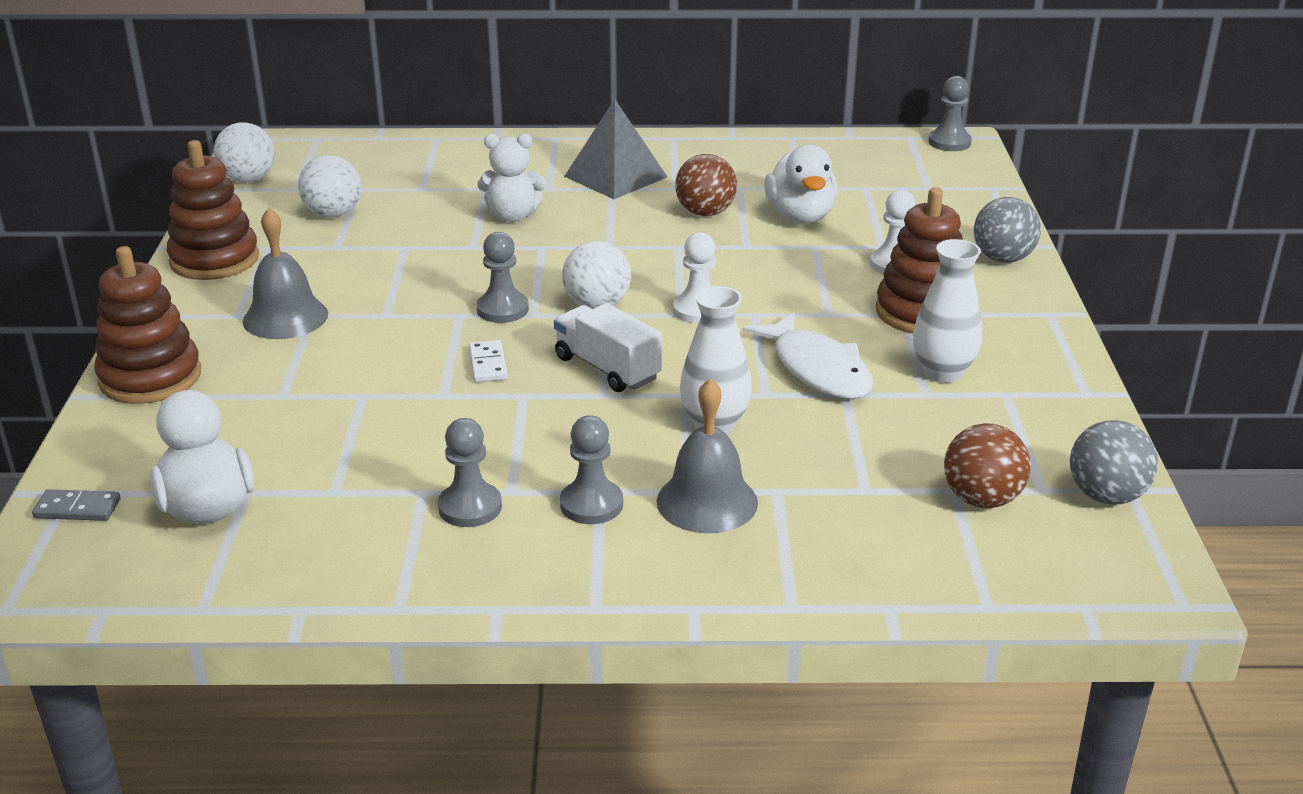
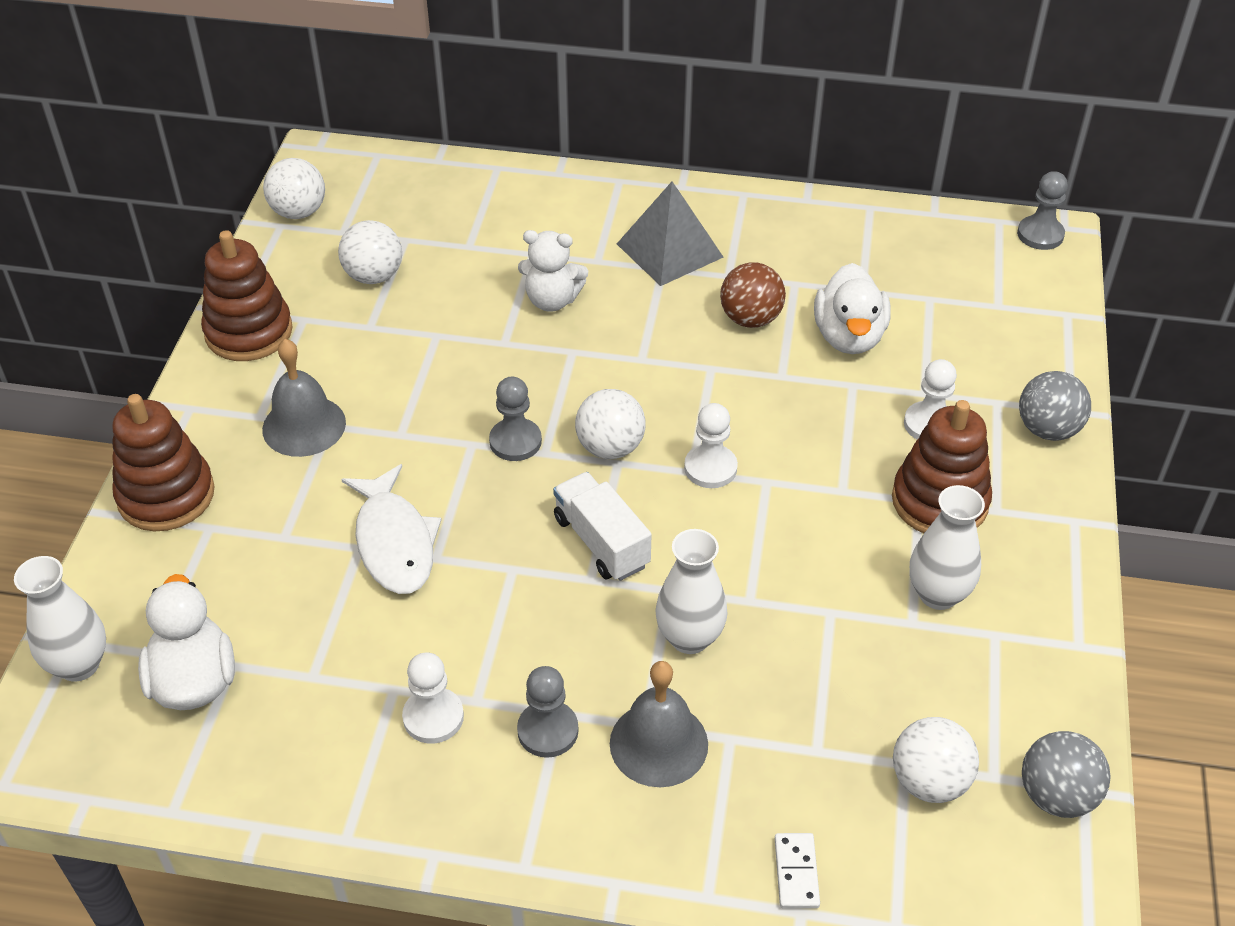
camera: 10 degrees right, 15 degrees up
grey domino [32,489,121,521] -> white vase [14,556,106,682]
grey pawn [438,418,502,527] -> white pawn [402,653,464,744]
white domino [469,340,507,382] -> white domino moved to [775,833,820,909]
white fish [742,312,874,399] -> white fish moved to [341,464,442,594]
brown ball [944,423,1031,508] -> white ball [893,717,979,803]

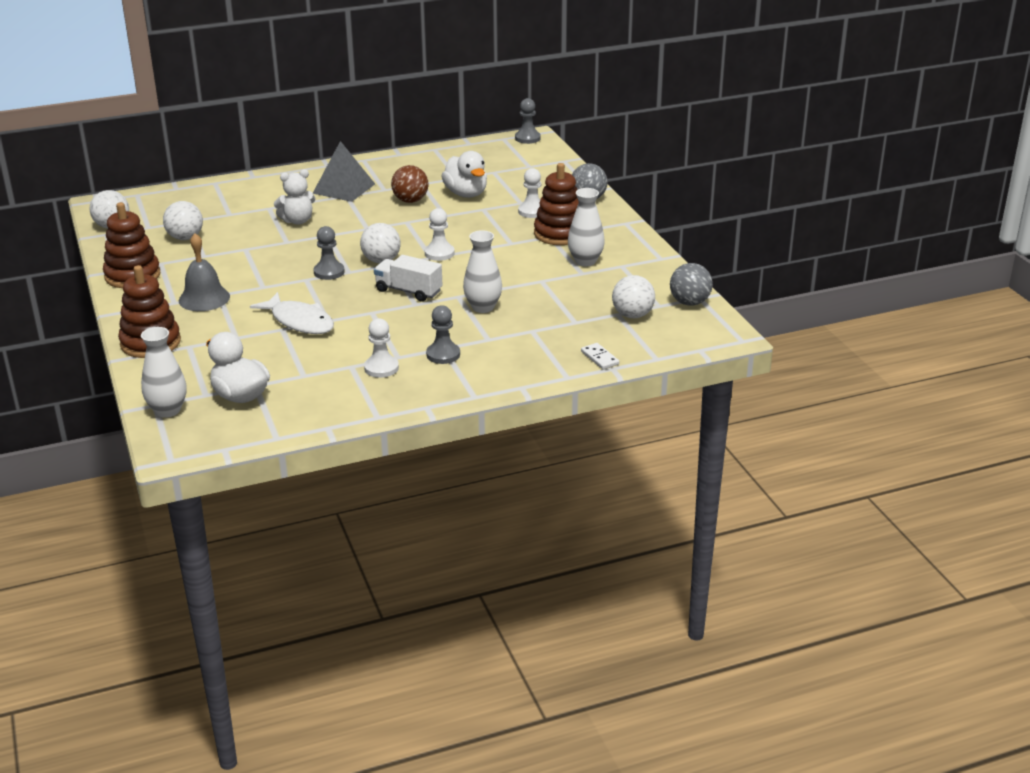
camera: 30 degrees left, 15 degrees down
grey bell [610,661,708,787] -> none

